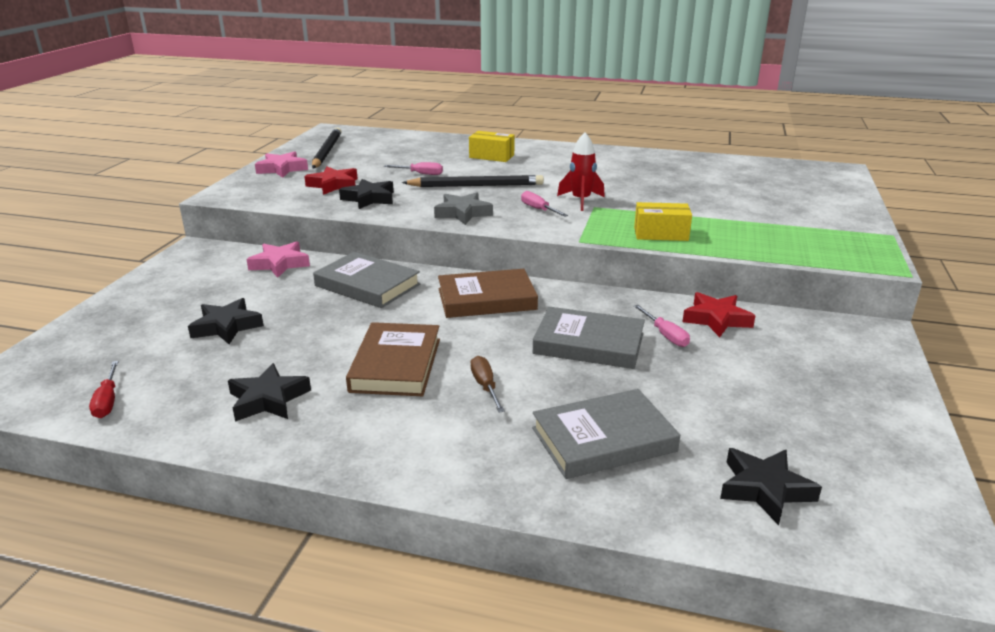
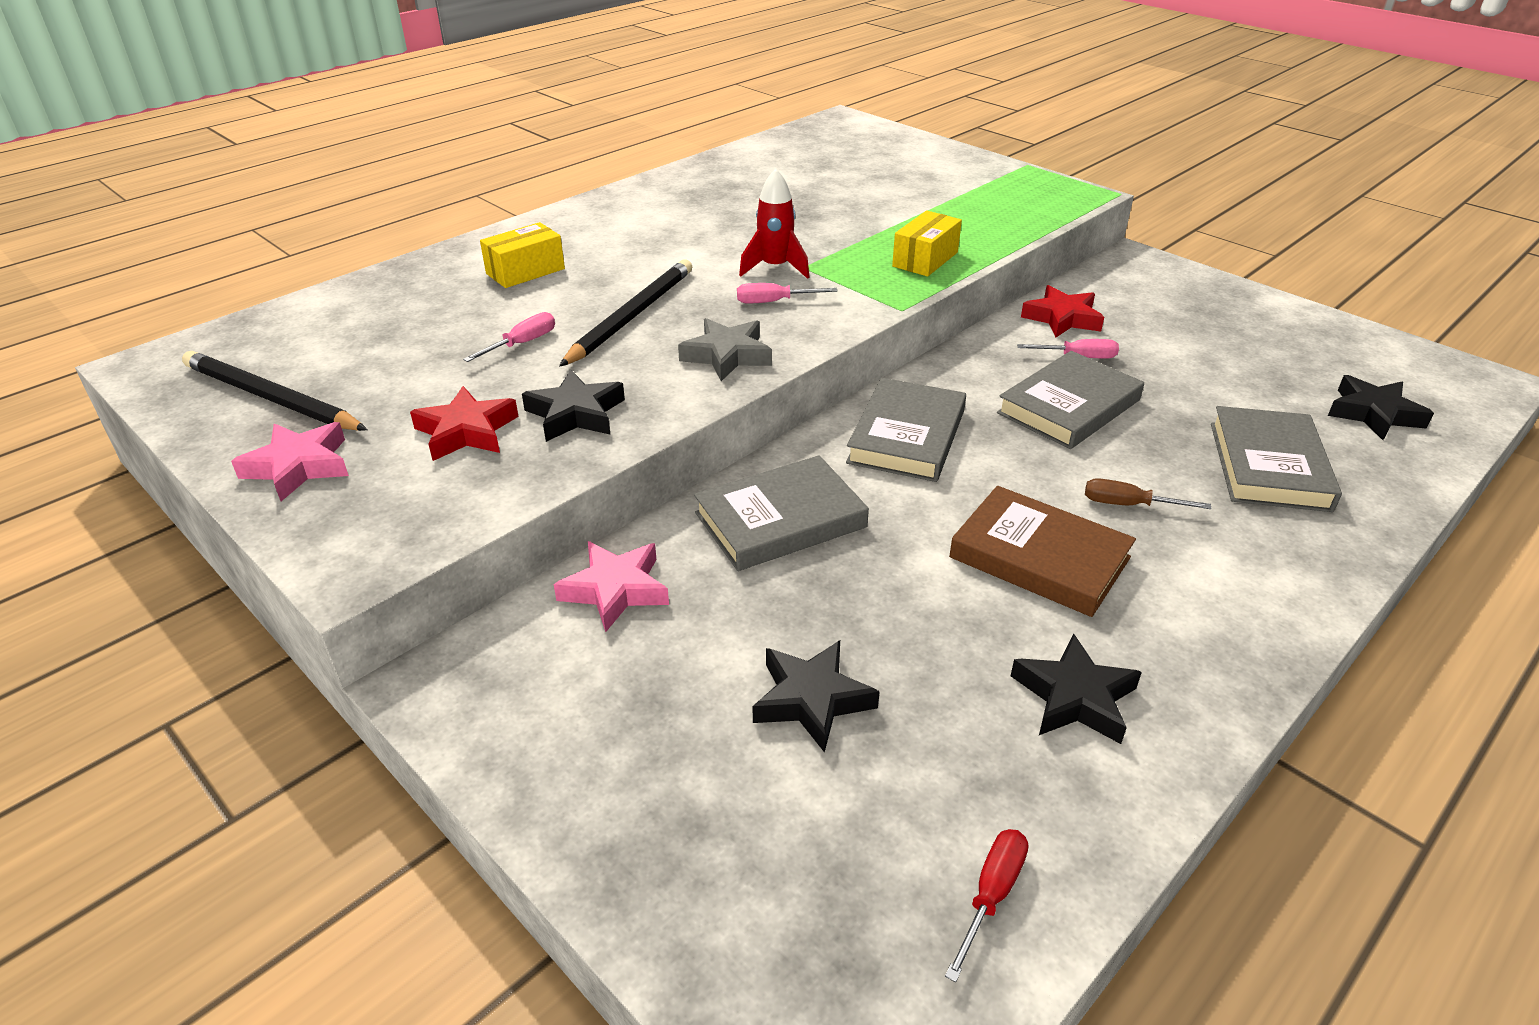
camera: 60 degrees left, 10 degrees up
red screwdriver [89,361,119,418] -> red screwdriver turned 75 degrees counterclockwise [945,829,1028,982]
brown book [438,269,538,318] -> grey book [846,378,966,482]

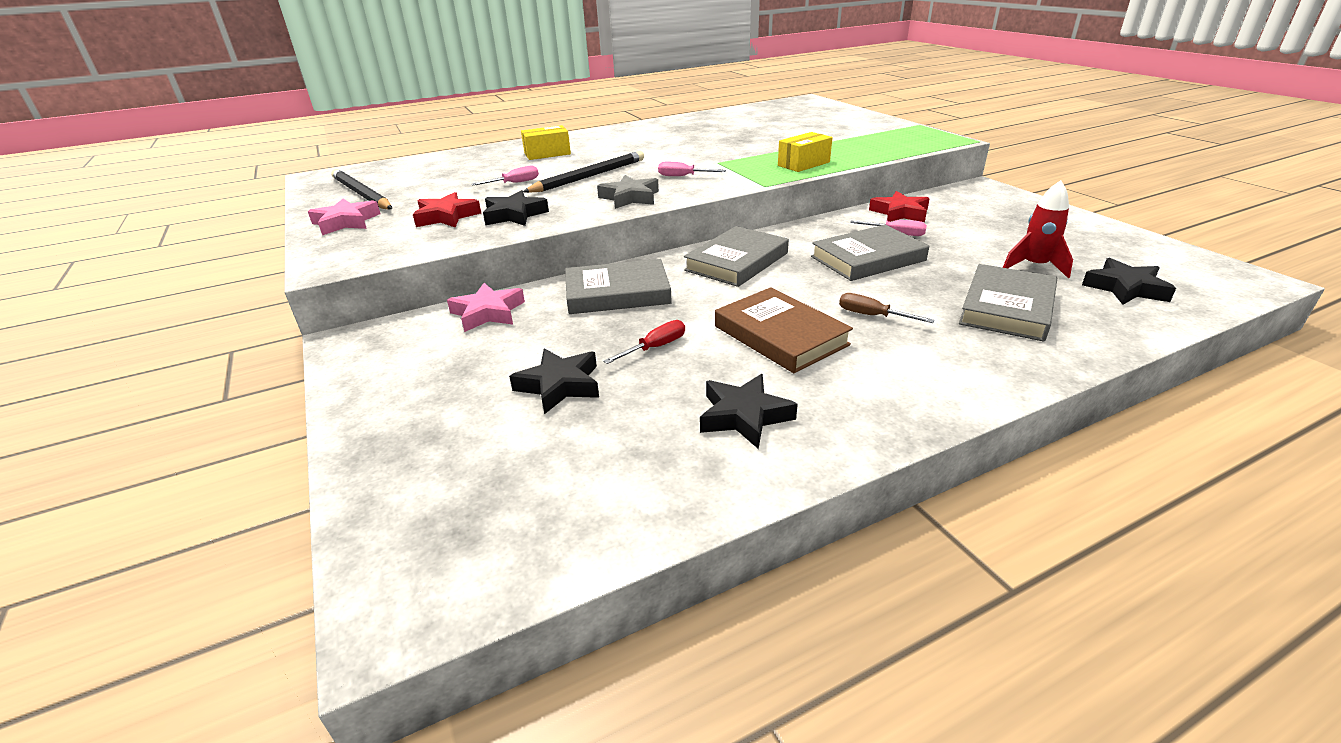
camera: 20 degrees right, 5 degrees down
red rocket [739,169,809,279] -> red rocket moved to [1003,180,1073,279]
red screwdriver [945,829,1028,982] -> red screwdriver moved to [603,320,685,364]

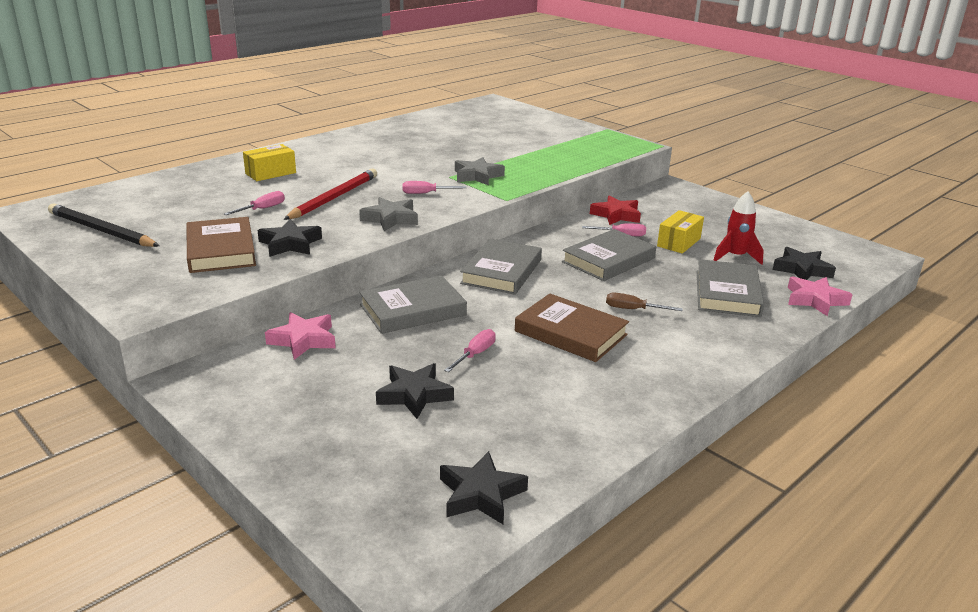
camera: 20 degrees left, 5 degrees down
pink star [308,198,381,235] -> pink star moved to [788,276,853,316]
red star [413,192,481,228] -> brown book [186,217,256,273]
black pencil [523,151,644,193] -> red pencil [284,169,377,220]
red screwdriver [603,320,685,364] -> pink screwdriver [444,329,496,372]
black star [700,374,798,449] -> black star moved to [440,451,528,524]
yellow box [778,132,833,172] -> yellow box moved to [657,210,704,254]
none -> grey star [455,157,505,185]

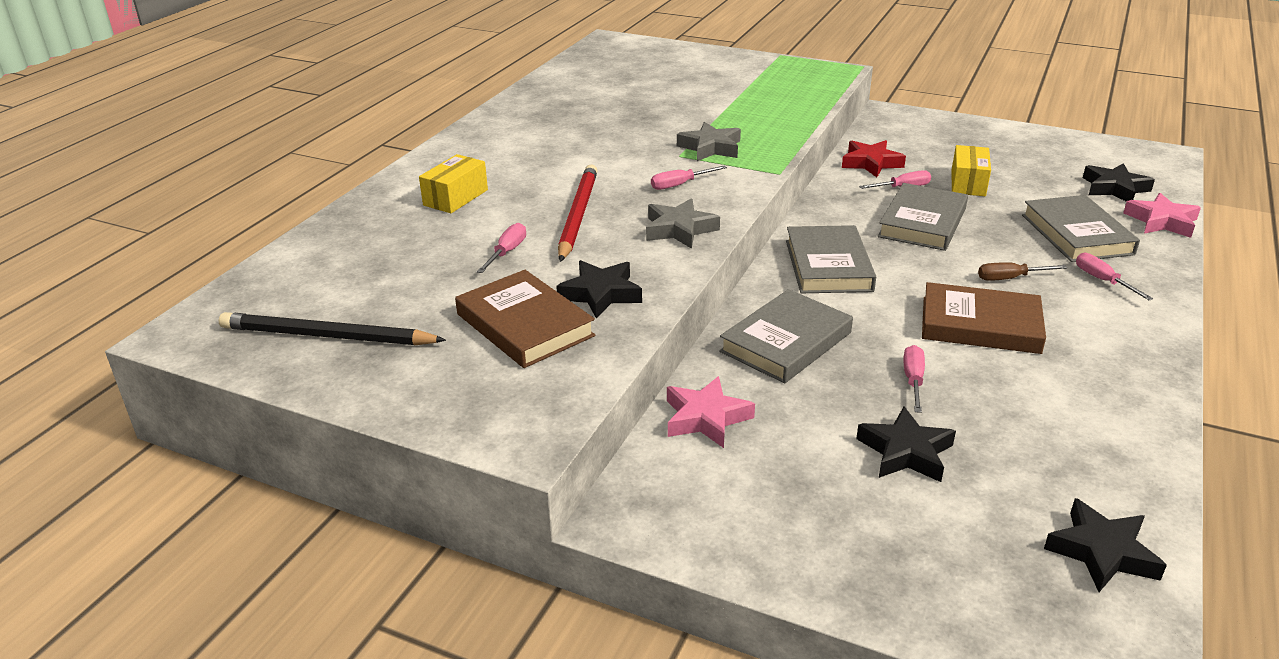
camera: 20 degrees left, 5 degrees up
red rocket [713,191,764,265] -> none
none -> pink screwdriver [1076,253,1153,300]

